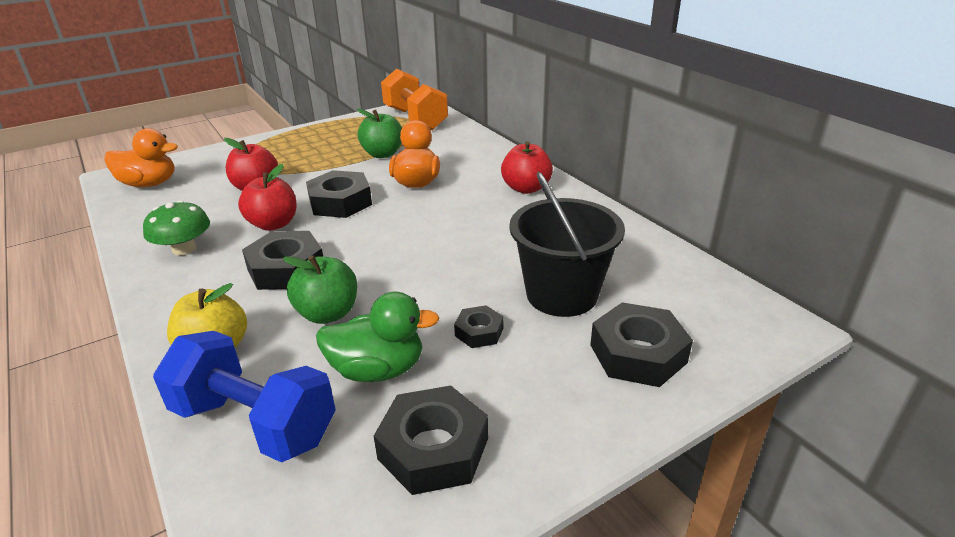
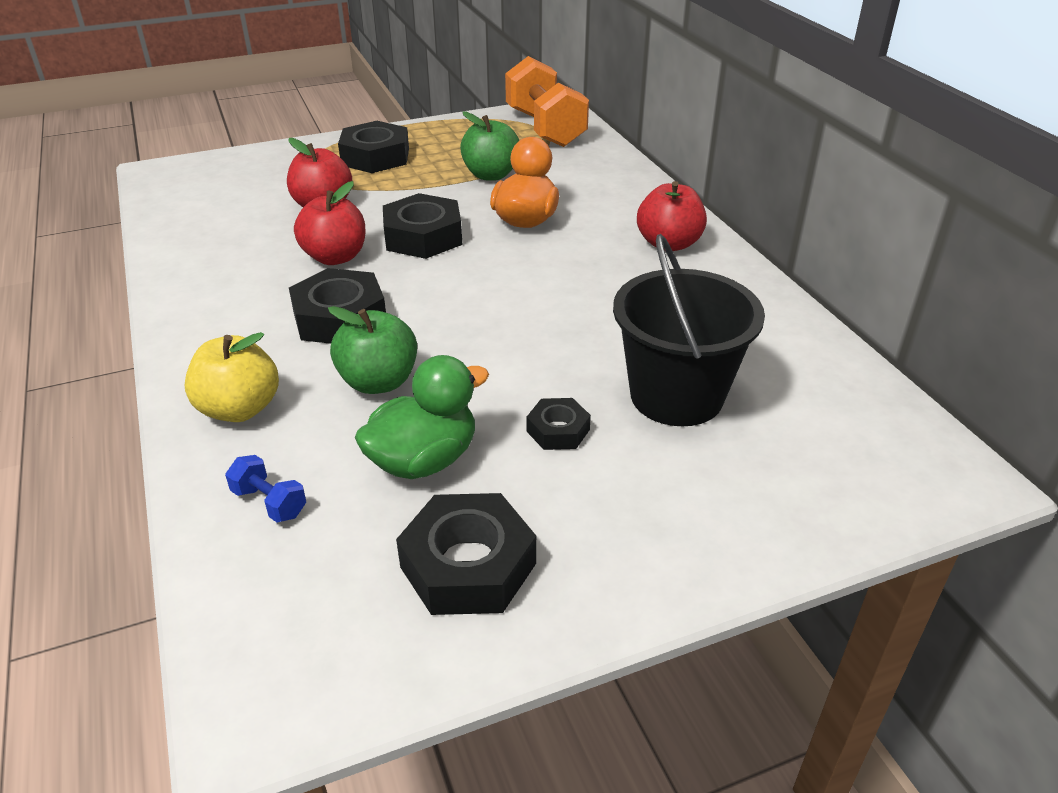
camera: 10 degrees right, 5 degrees up
orange duck [104,128,178,187] -> none
green mushroom [143,200,210,255] -> none
blue dumbbell [153,331,336,463] -> blue dumbbell [225,455,306,523], size x0.41
green duck [316,292,439,382] -> green duck turned 45 degrees counterclockwise [355,355,489,479]
black nut [590,302,693,387] -> black nut moved to [338,121,409,173]

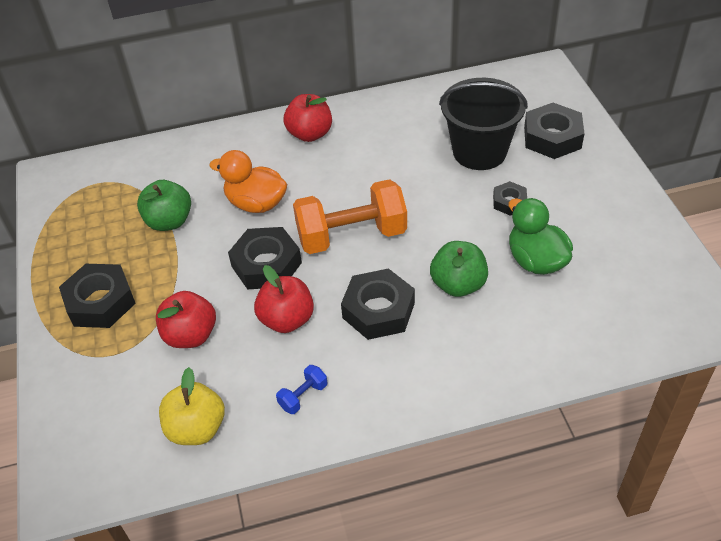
camera: 80 degrees left, 10 degrees up
yellow apple [184,332,279,422] -> yellow apple moved to [159,367,225,445]
blue dumbbell [225,455,306,523] -> blue dumbbell moved to [276,365,327,414]
black nut [396,493,536,615] -> black nut moved to [524,103,584,159]
orange dumbbell [505,56,589,147] -> orange dumbbell moved to [293,179,407,254]

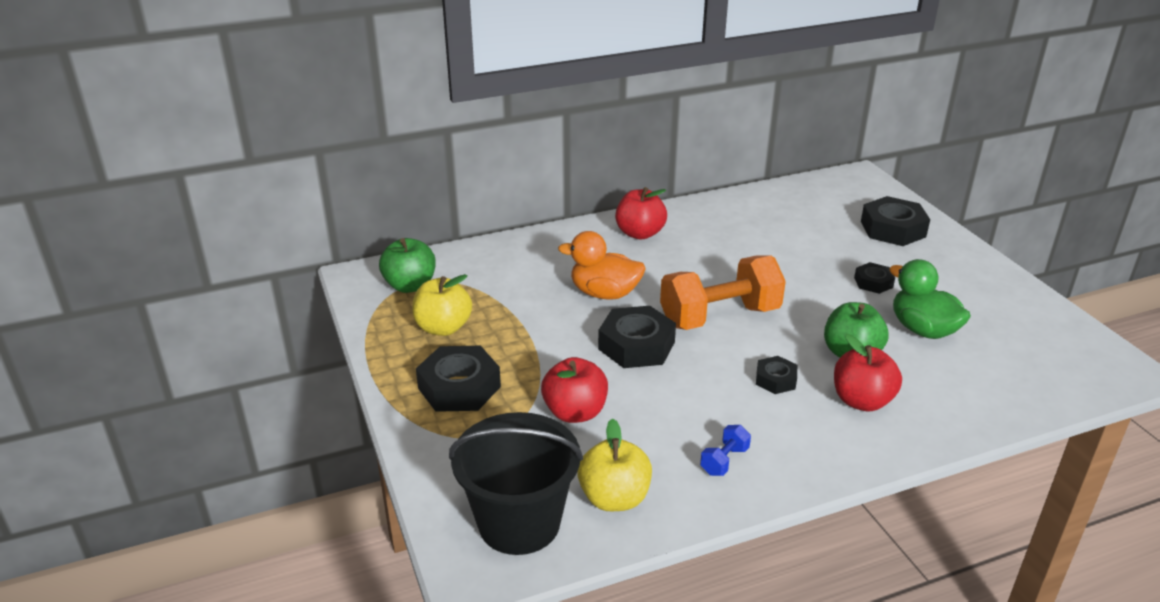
camera: 10 degrees left, 15 degrees down
green apple [137,180,191,231] -> green apple moved to [379,238,436,293]
red apple [254,265,314,333] -> red apple moved to [834,334,902,411]
black nut [341,268,415,340] -> black nut [756,356,797,394], size x0.55
black bucket [439,78,528,170] -> black bucket moved to [449,412,583,555]
none -> yellow apple [412,274,472,336]

